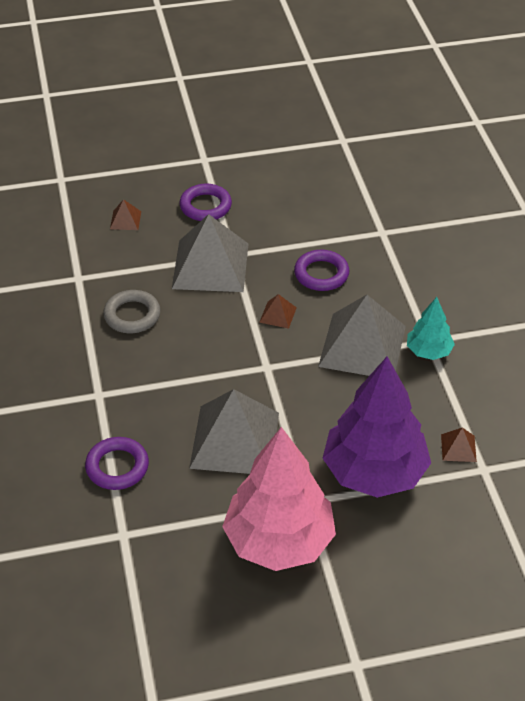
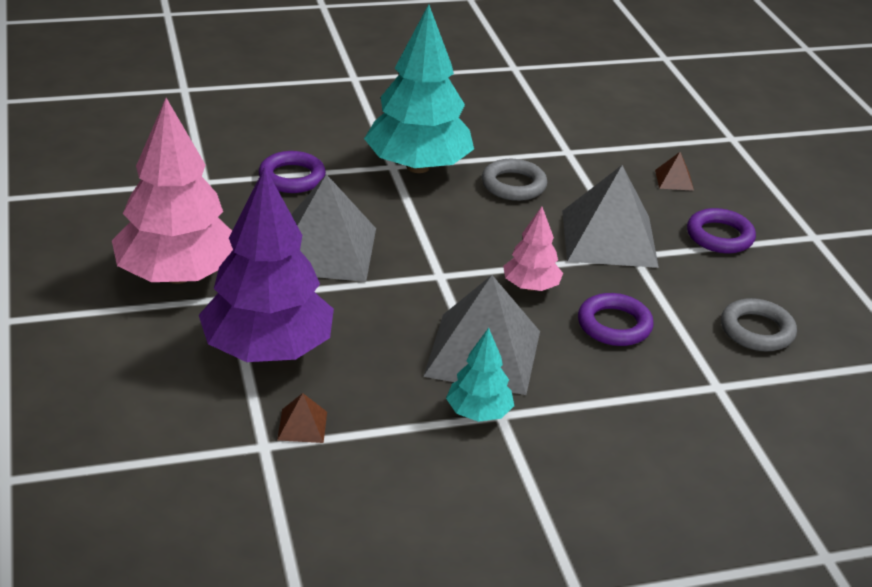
camera: 85 degrees right, 10 degrees down
brown pyramid [259,294,297,329] -> pink tree [503,206,563,291]
none -> turquoise tree [364,4,474,173]
none -> grey ring [721,298,797,351]

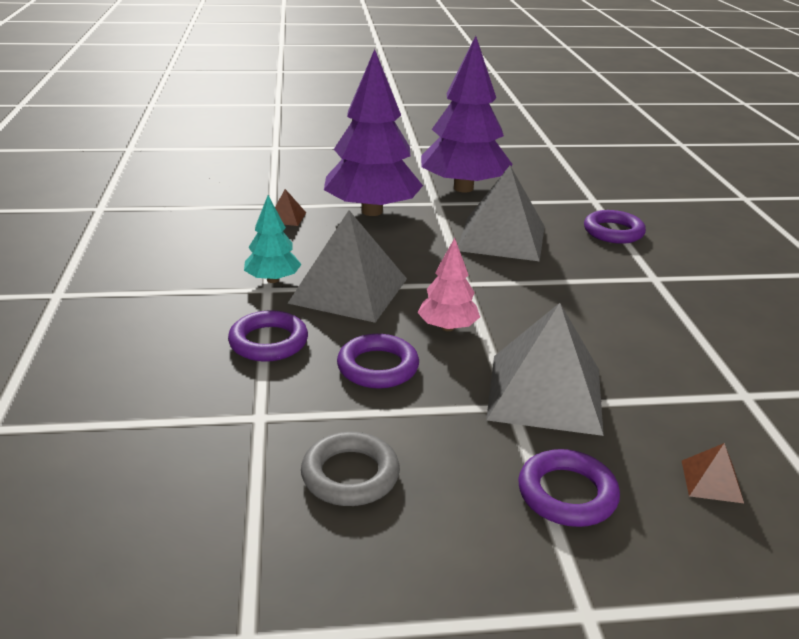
camera: 100 degrees right, 5 degrees down
pink tree [112,98,233,284] -> purple tree [421,36,513,193]
turquoise tree [364,4,474,173] -> none
grey ring [482,159,547,201] -> none
none -> purple ring [228,310,308,362]

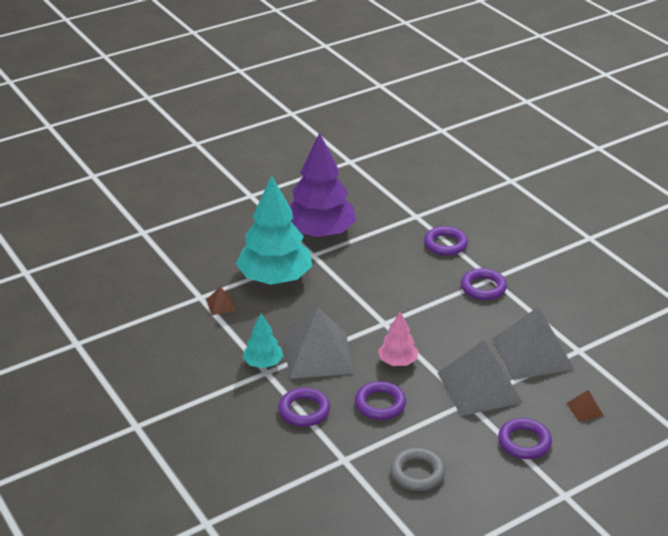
camera: 25 degrees left, 5 degrees up
purple tree [324,49,423,216] -> turquoise tree [236,175,312,285]
grey pyramid [458,166,545,261] -> grey pyramid moved to [492,306,575,380]
none -> purple ring [461,268,507,300]

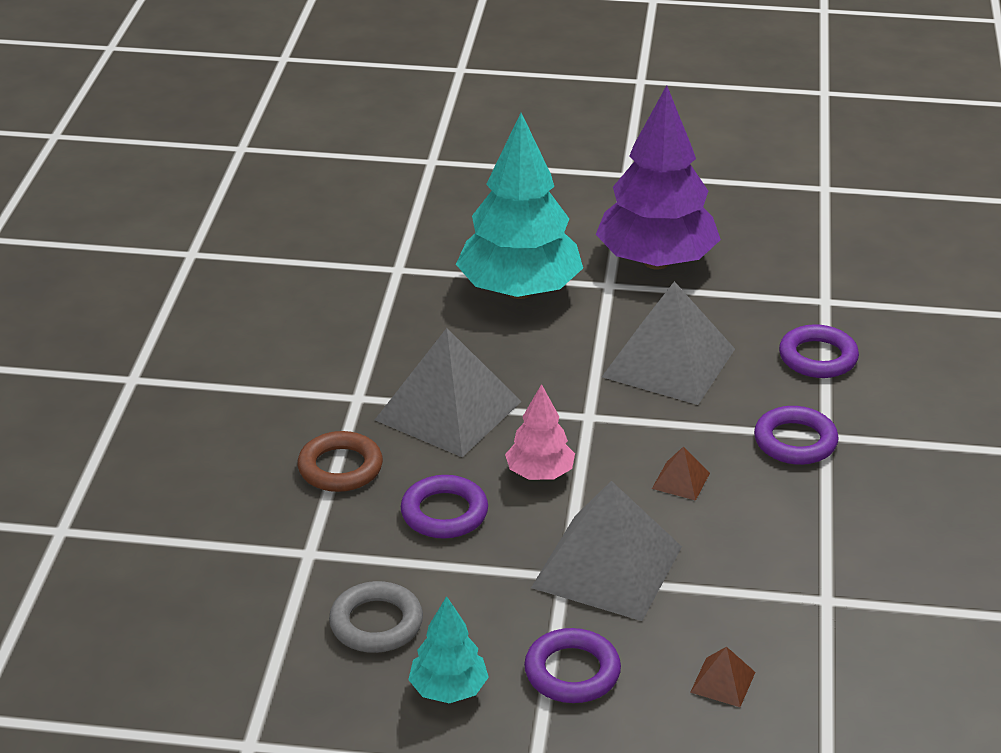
camera: 40 degrees right, 0 degrees up
brown pyramid [206,287,236,315] -> brown pyramid moved to [652,446,710,501]
turquoise tree [243,313,283,368] -> turquoise tree moved to [408,596,489,703]
purple ring [278,388,330,427] -> brown ring [298,431,383,492]
grey pyramid [492,306,575,380] -> grey pyramid moved to [602,281,735,405]

